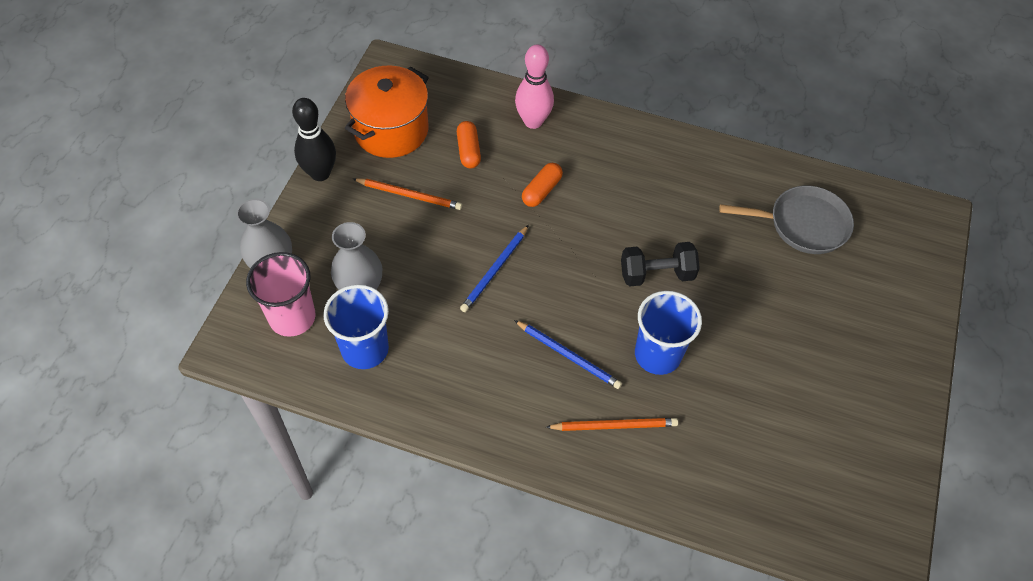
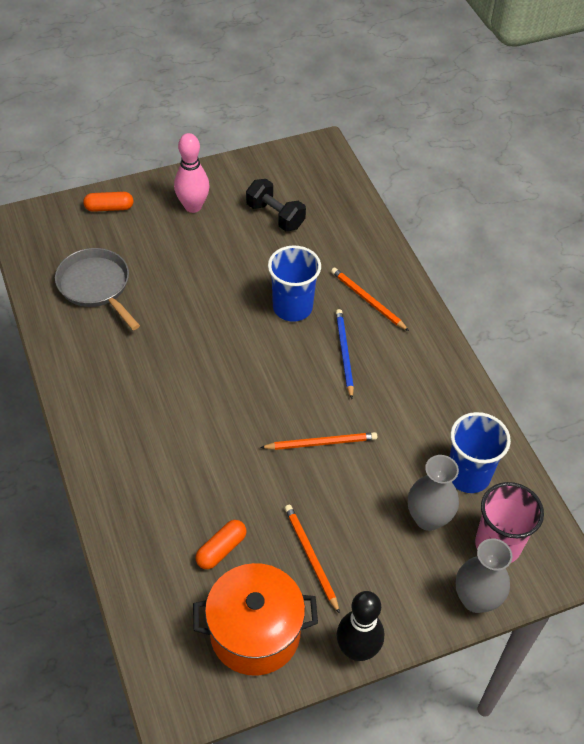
camera: 130 degrees left, 5 degrees down
blue pencil [460,225,529,312] -> orange pencil [260,432,377,450]
pink bowling pin [515,44,554,129] -> pink bowling pin moved to [174,133,210,213]
orange capsule [522,163,563,207] -> orange capsule moved to [83,192,134,212]
black dumbbell [621,242,700,286] -> black dumbbell moved to [246,179,306,231]

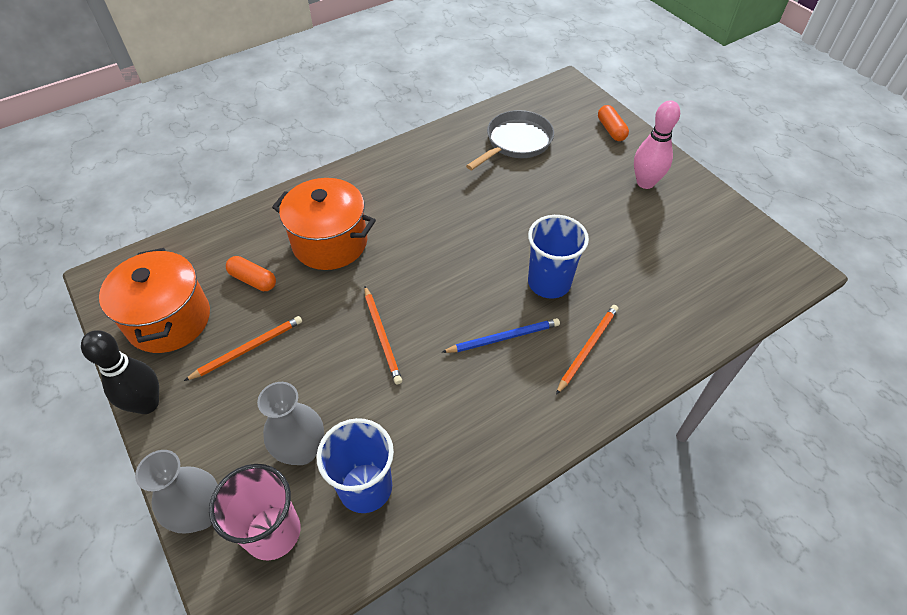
camera: 80 degrees right, 0 degrees up
black dumbbell [246,179,306,231] -> none
none -> orange pot [272,178,376,270]

